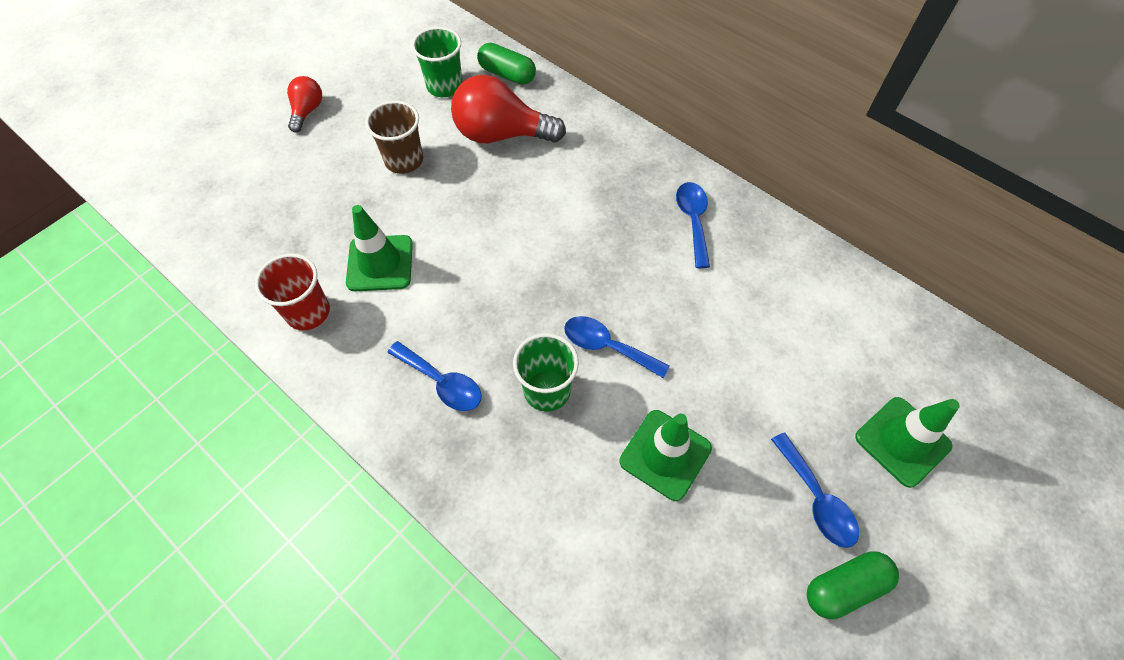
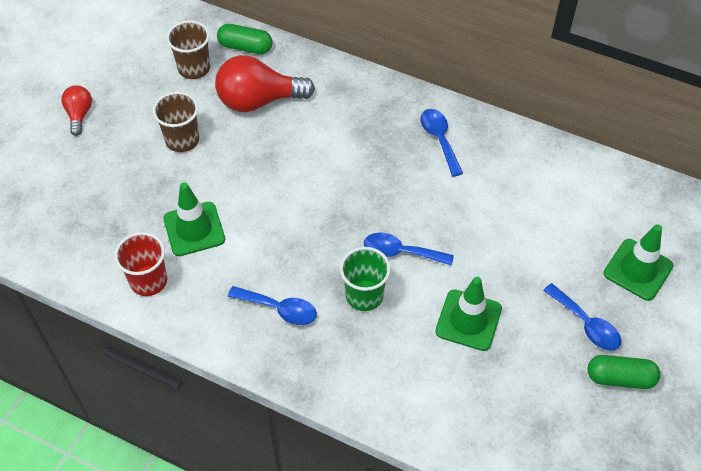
camera: 15 degrees left, 5 degrees down
green cup [412,27,462,97] -> brown cup [166,20,210,79]
green capsule [807,551,899,619] -> green capsule turned 45 degrees clockwise [587,355,661,389]

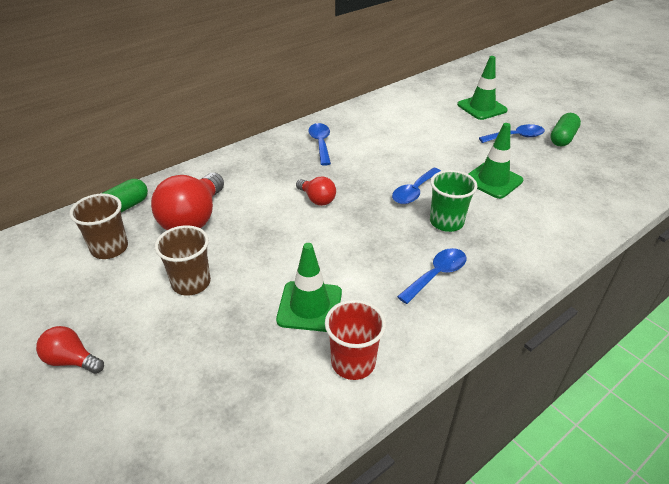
camera: 65 degrees left, 15 degrees down
blue spoon [421,109,463,177] -> blue spoon turned 75 degrees clockwise [308,123,331,166]
none -> red light bulb [296,177,336,206]

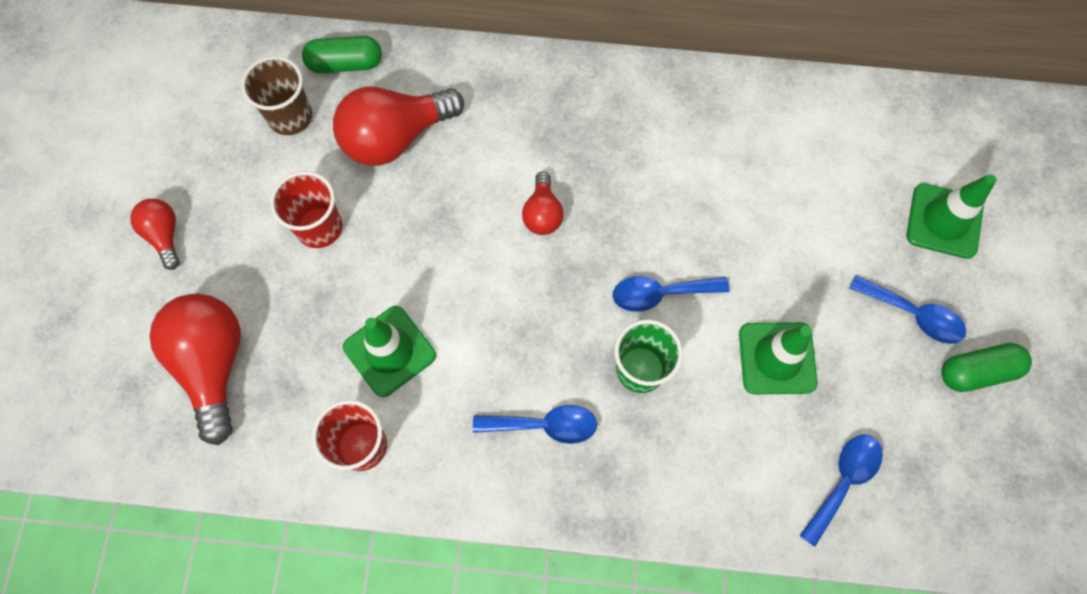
camera: 45 degrees right, 30 degrees up
brown cup [155,225,211,295] -> red cup [270,171,343,248]
blue spoon [308,123,331,166] -> blue spoon moved to [800,435,883,547]
none -> red light bulb [149,293,241,445]

